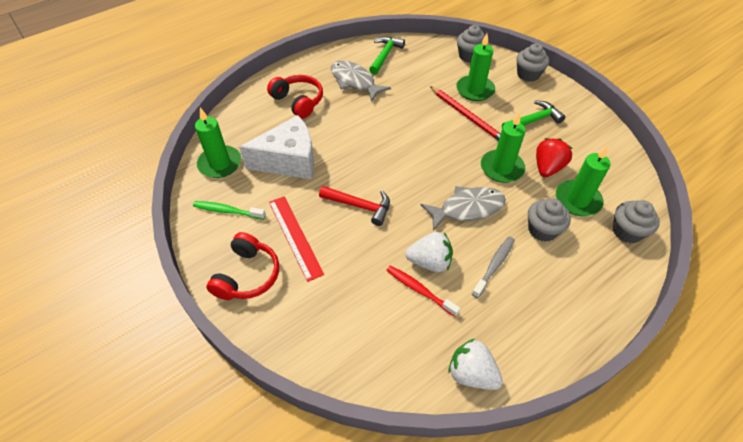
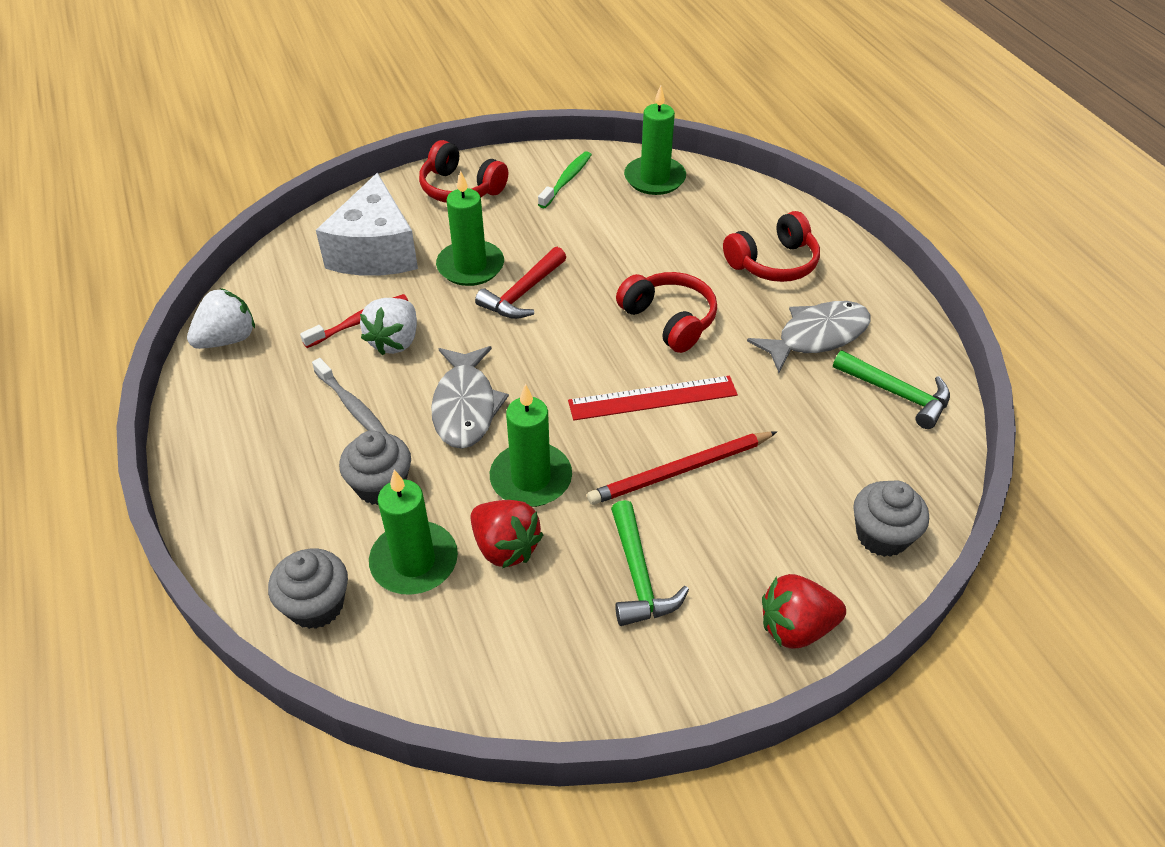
camera: 105 degrees right, 5 degrees down
white cheese [239,115,314,179] -> white cheese moved to [316,173,418,276]
red ruler [269,196,324,282] -> red ruler moved to [568,376,738,420]
green candle [456,33,495,101] -> green candle moved to [436,171,504,286]
grey cupcake [516,43,549,82] -> red strawberry [762,574,846,649]
none -> red headphones [616,272,717,353]

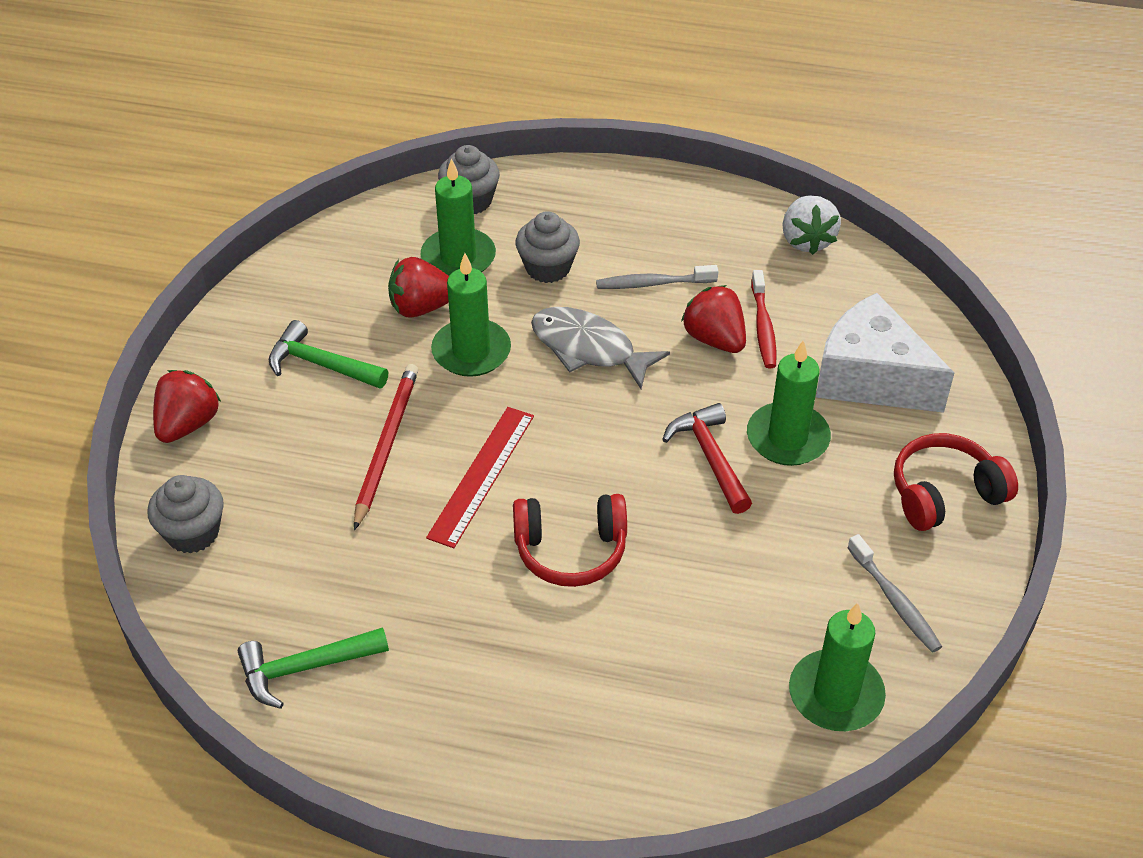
camera: 125 degrees right, 0 degrees up
white strawberry [360,298,417,355] -> red strawberry [681,285,746,353]
green toothbrush [538,151,592,208] -> grey toothbrush [847,534,942,653]
red headphones [723,211,820,282] -> none
grey fish [747,301,871,373] -> none

